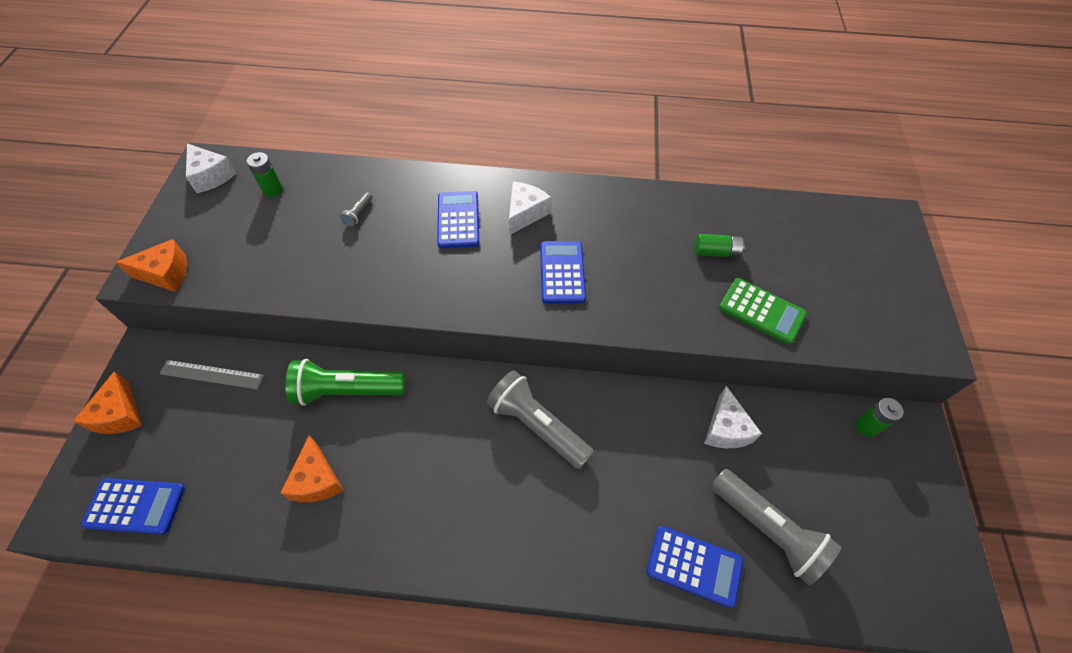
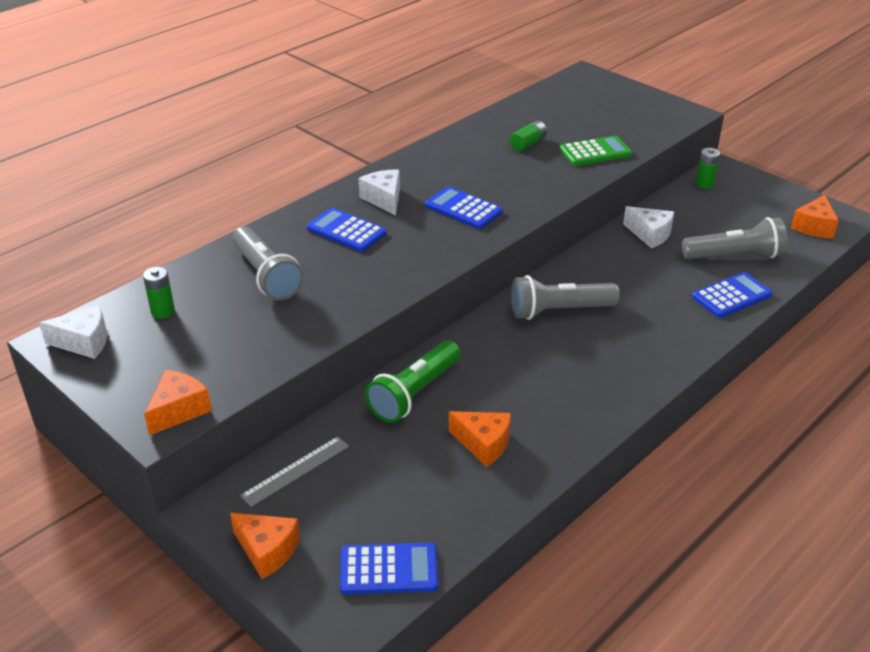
camera: 50 degrees left, 20 degrees down
blue calculator [81,478,185,535] -> blue calculator turned 45 degrees clockwise [340,543,438,594]
grey flashlight [340,192,372,227] -> grey flashlight [232,226,304,301], size x2.46
none -> orange cheese [791,195,839,238]

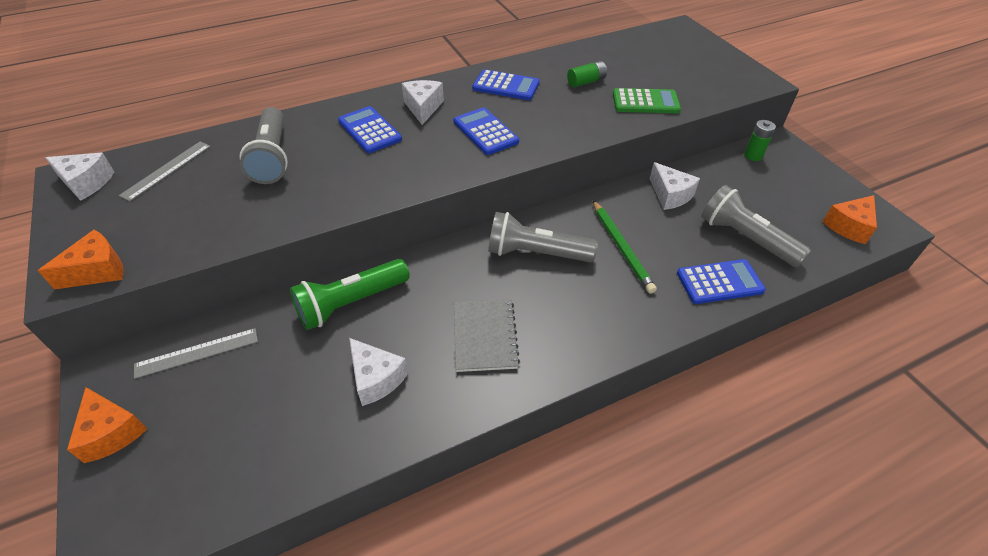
camera: 20 degrees right, 10 degrees up
green battery [143,267,175,319] -> grey ruler [119,142,211,201]
blue calculator [340,543,438,594] -> blue calculator moved to [472,69,540,100]
orange cheese [449,411,511,467] -> white cheese [349,338,408,406]
grey flashlight [682,217,788,259] -> grey flashlight turned 150 degrees counterclockwise [701,185,811,267]
none -> grey notebook [454,299,520,372]
none -> green pencil [593,200,657,294]

